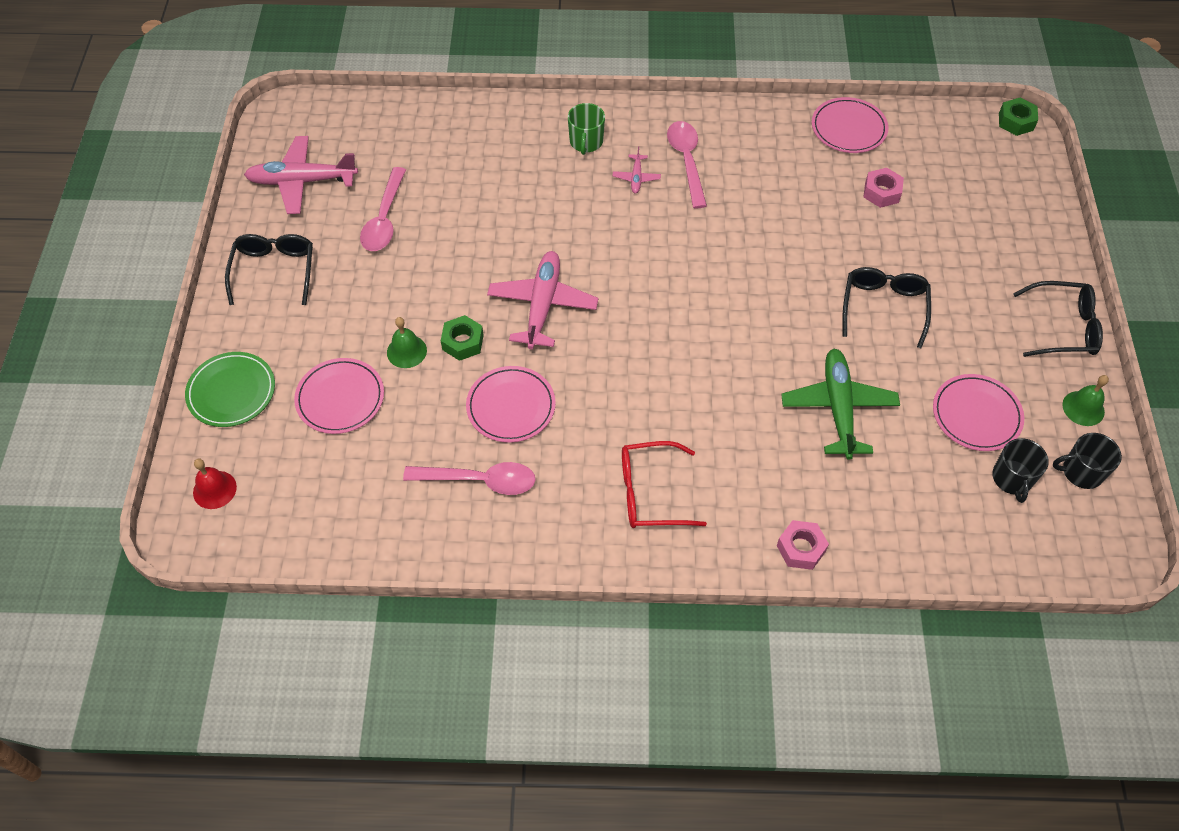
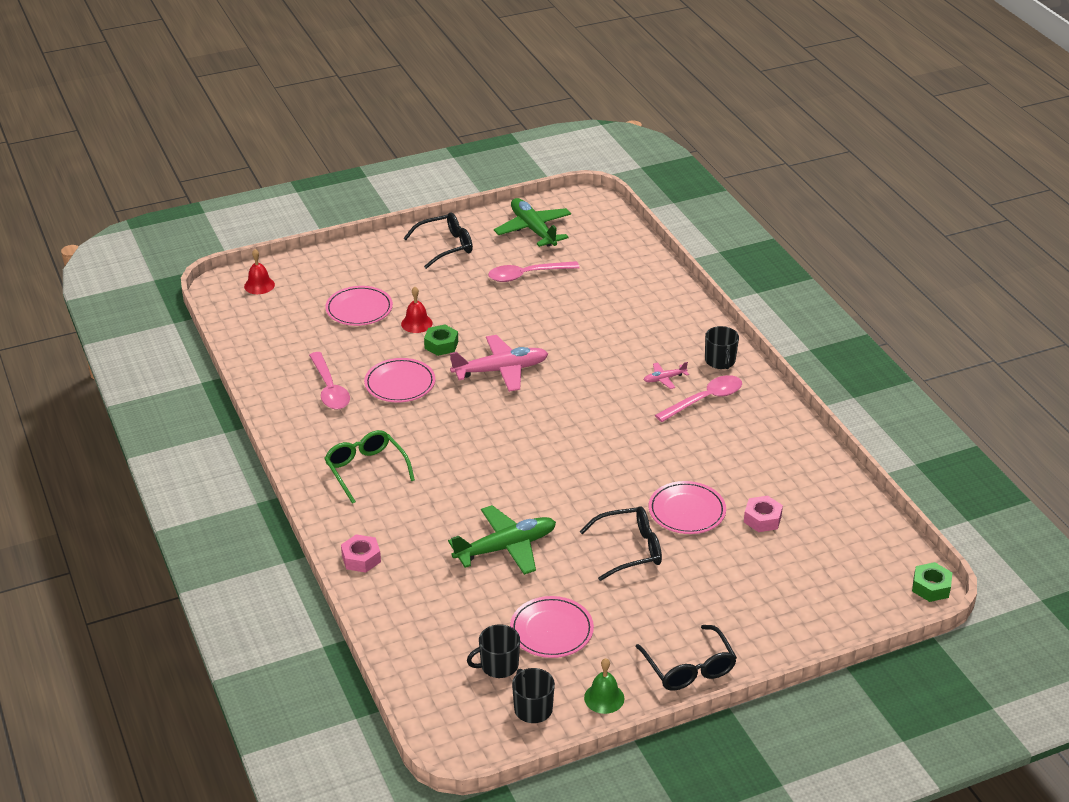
camera: 65 degrees right, 20 degrees down
green plate [185,352,275,427] -> none
pink plane [244,136,358,214] -> green plane [494,198,571,247]
green bell [387,317,427,368] -> red bell [401,287,433,333]
green mug [568,103,605,155] -> none
red glasses [622,441,707,528] -> green glasses [324,430,415,504]
pink plate [812,97,888,153] -> pink plate moved to [649,481,726,534]
none -> black mug [705,326,739,369]

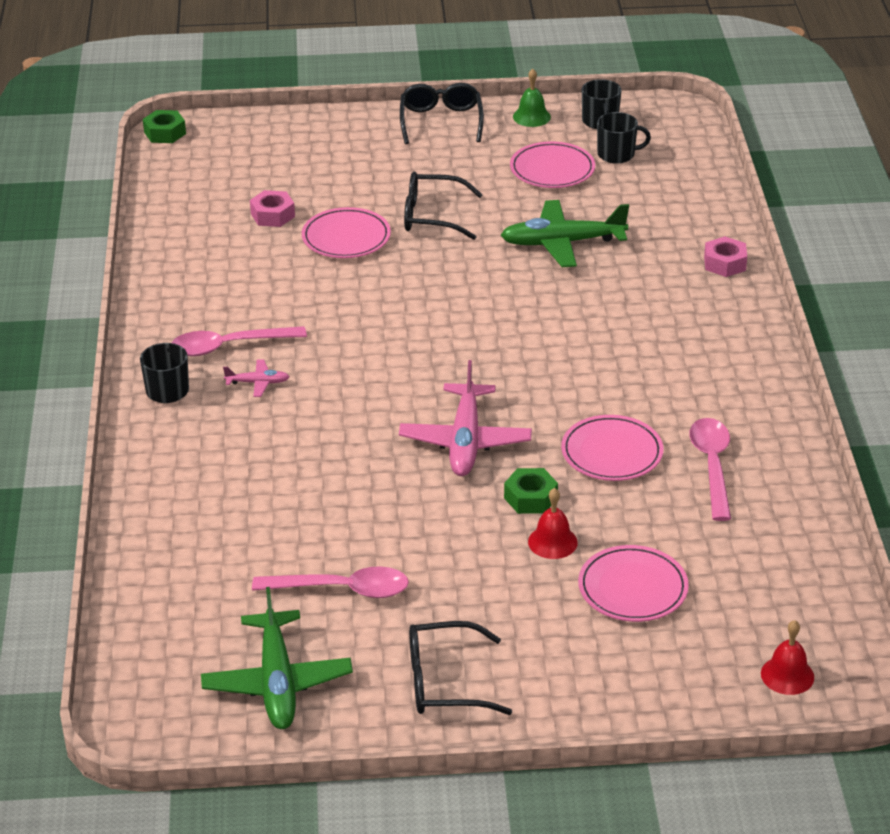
camera: 160 degrees left, 0 degrees up
green glasses [324,430,415,504] -> none
pink plane [450,335,548,392] -> pink plane turned 90 degrees counterclockwise [399,360,532,476]

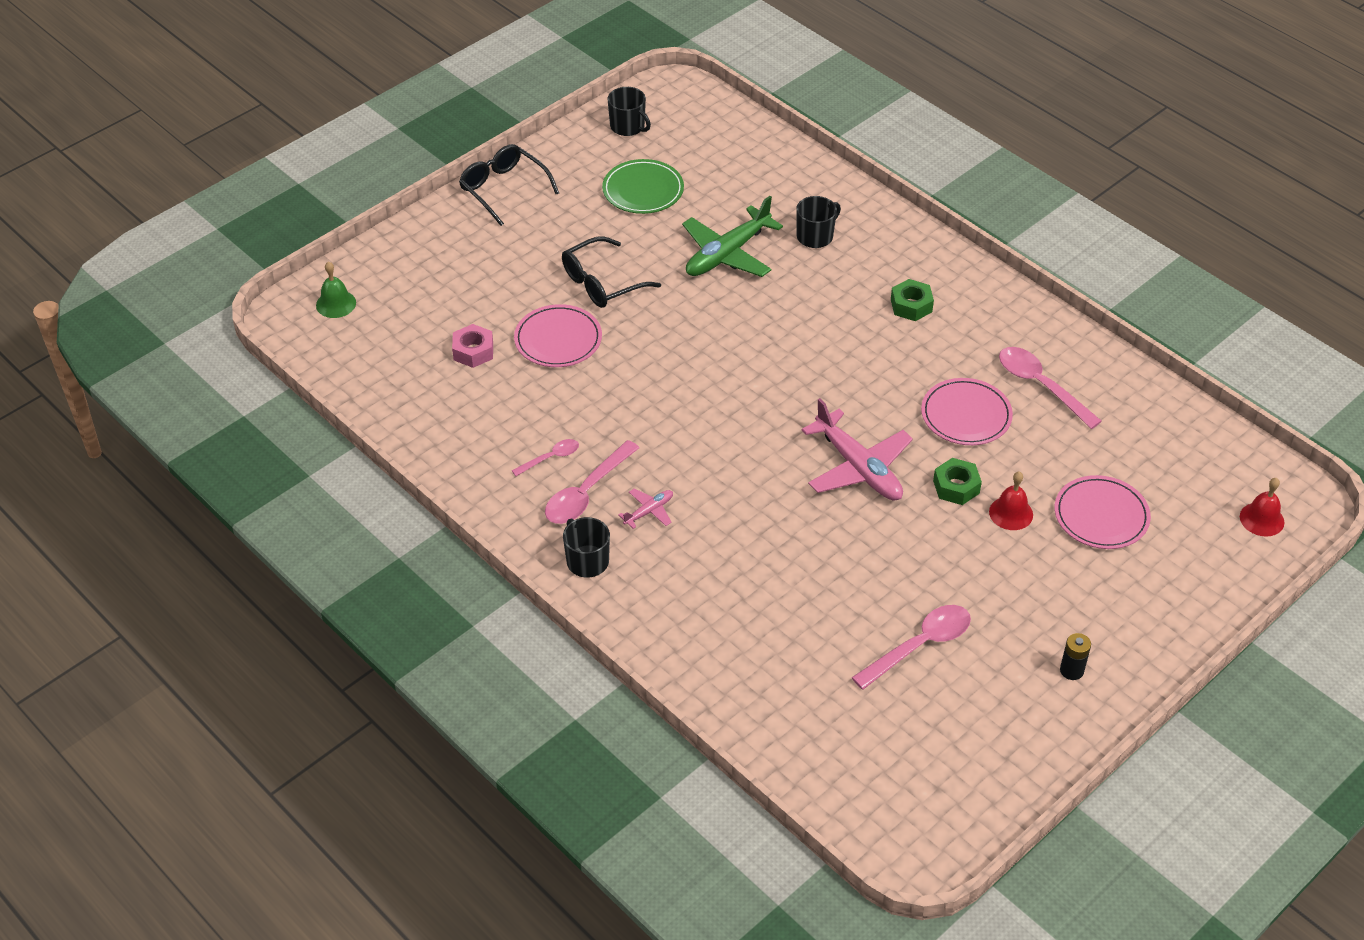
camera: 40 degrees left, 10 degrees up
green nut [143,110,186,143] -> green nut moved to [891,279,934,321]
green plane [201,587,353,729] -> none
black glasses [409,621,512,715] -> black battery [1060,633,1091,680]
pink plate [510,141,595,188] -> green plate [602,159,684,214]
green bell [513,69,551,127] -> green bell moved to [316,261,356,318]
black mug [597,112,651,164] -> black mug moved to [796,196,841,248]
pink nut [704,236,747,277] -> none
none -> pink spoon [512,439,579,476]

